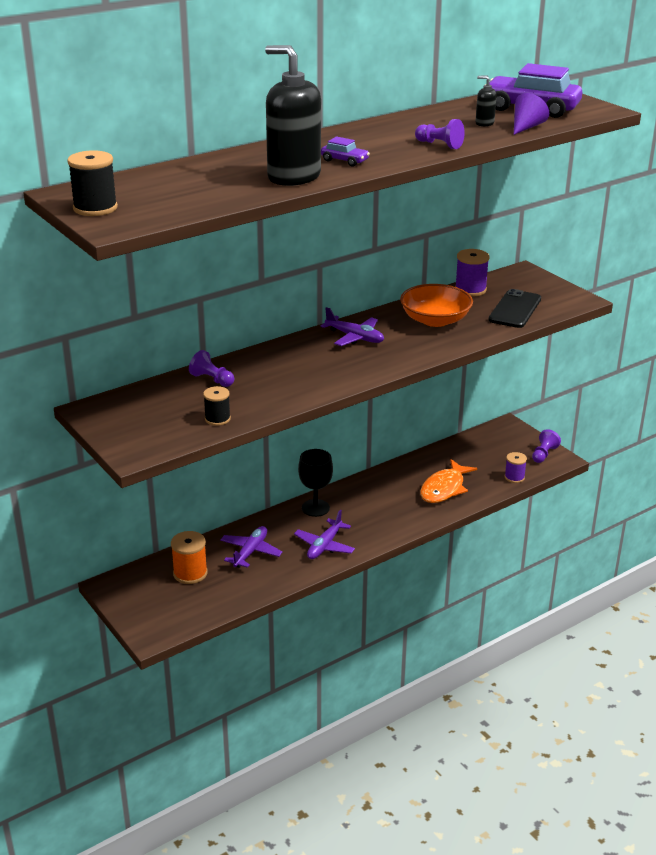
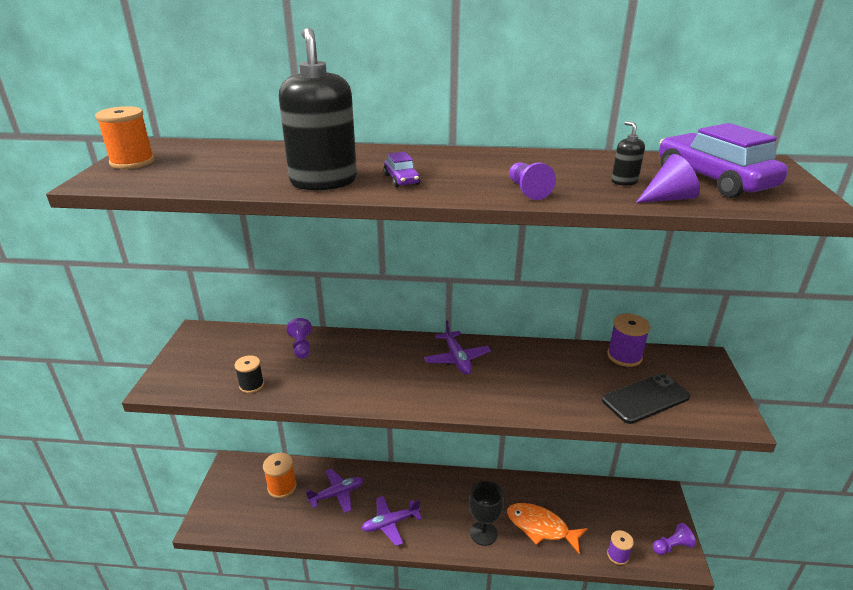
camera: 40 degrees right, 0 degrees up
black spool [67,150,118,216] -> orange spool [95,106,155,169]
black goblet [298,449,333,517] -> black goblet moved to [469,481,504,546]
orange bowl [400,284,473,327] -> none
orange fish [420,459,477,503] -> orange fish turned 45 degrees clockwise [507,503,588,554]

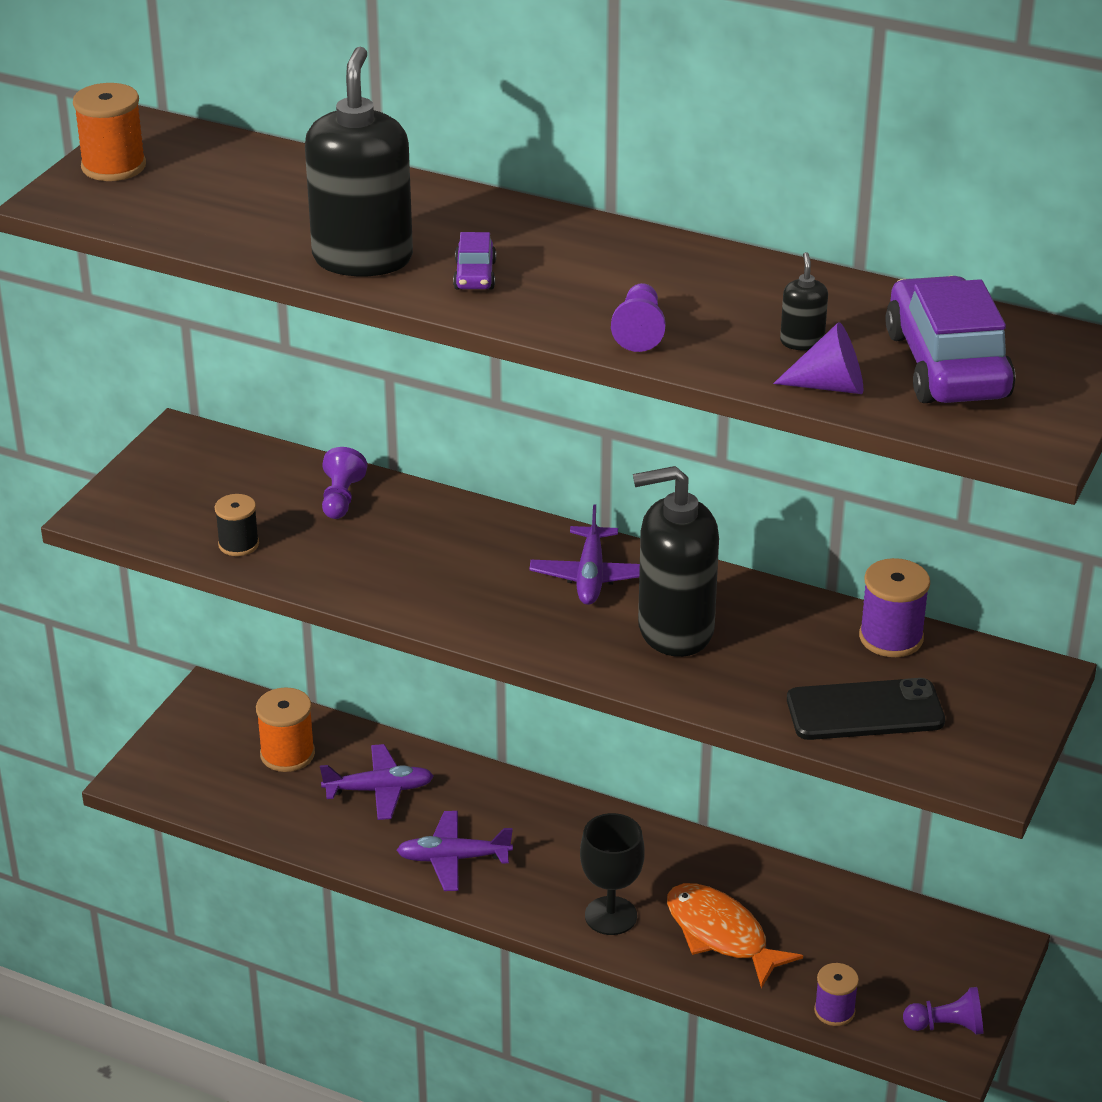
camera: 20 degrees right, 5 degrees up
none -> black soap dispenser [633,466,719,657]

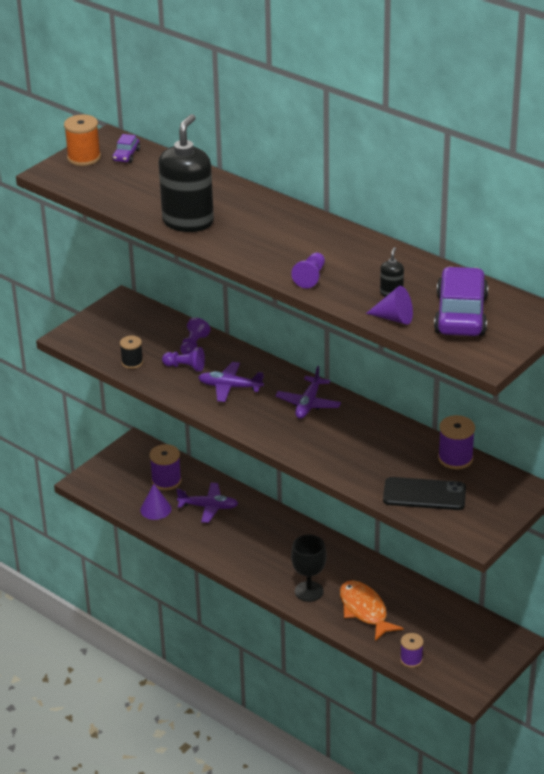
camera: 15 degrees right, 0 degrees up
orange spool [256,687,315,772] -> purple spool [149,444,182,490]
purple plane [397,811,513,891] -> purple plane moved to [198,362,264,402]
purple car [453,232,496,290] -> purple car moved to [112,134,140,163]
black soap dispenser [633,466,719,657] -> none
purple pawn [903,987,983,1035] -> purple pawn moved to [162,347,205,372]
none -> purple cone [140,484,171,520]

